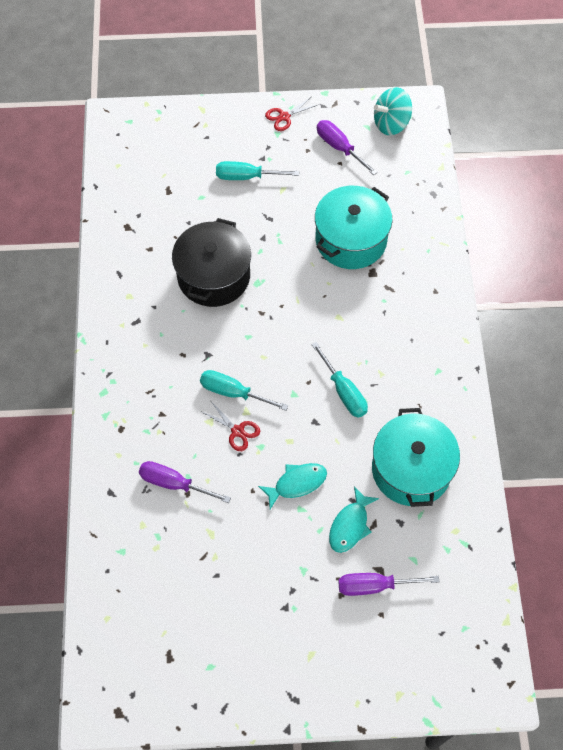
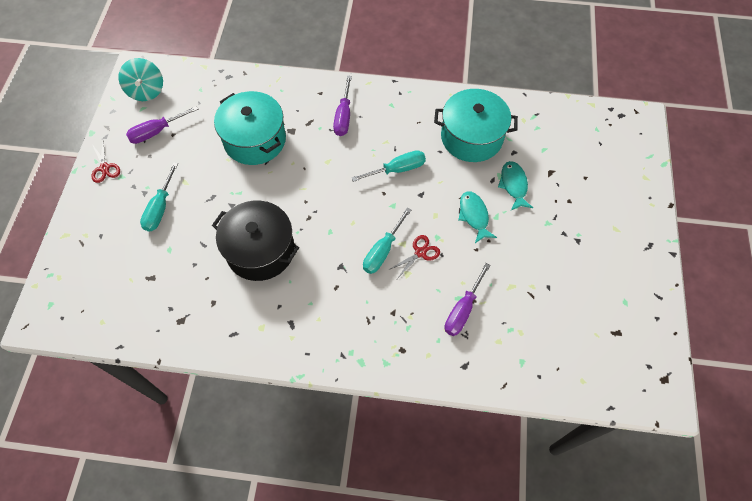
camera: 80 degrees left, 0 degrees up
turquoise fish [329,486,379,553] -> turquoise fish turned 135 degrees counterclockwise [498,161,533,210]
purple screwdriver [338,573,439,596] -> purple screwdriver moved to [333,76,352,136]

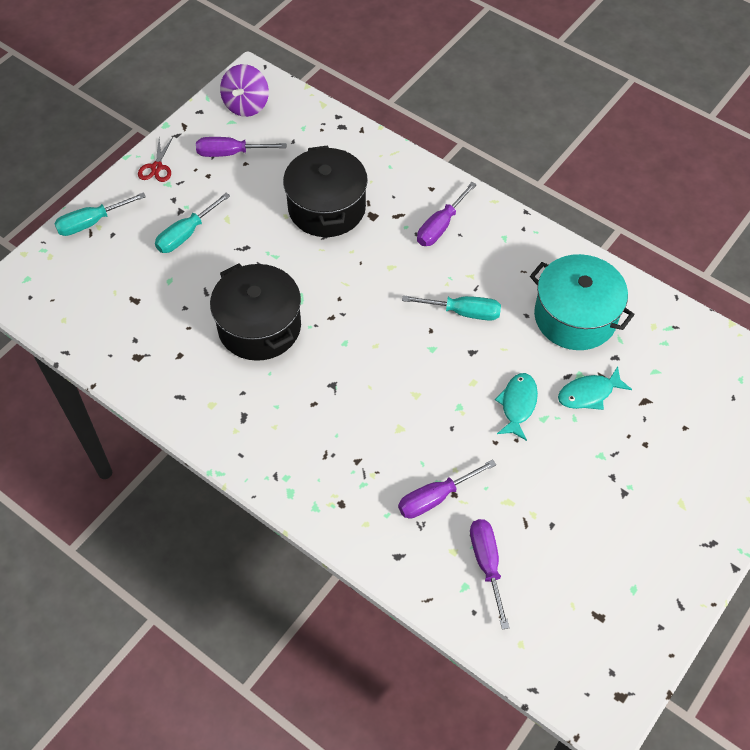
camera: 30 degrees right, 5 degrees down
turquoise spinning top [118,58,163,101] -> purple spinning top [220,64,269,117]
turquoise pot [214,91,286,165] -> black pot [283,145,368,237]
turquoise screwdriver [363,207,411,274] -> turquoise screwdriver moved to [54,192,146,236]
red scissors [388,235,440,279] -> none
turquoise fish [498,161,533,210] -> turquoise fish turned 135 degrees counterclockwise [558,367,632,410]
none -> purple screwdriver [470,519,510,630]

